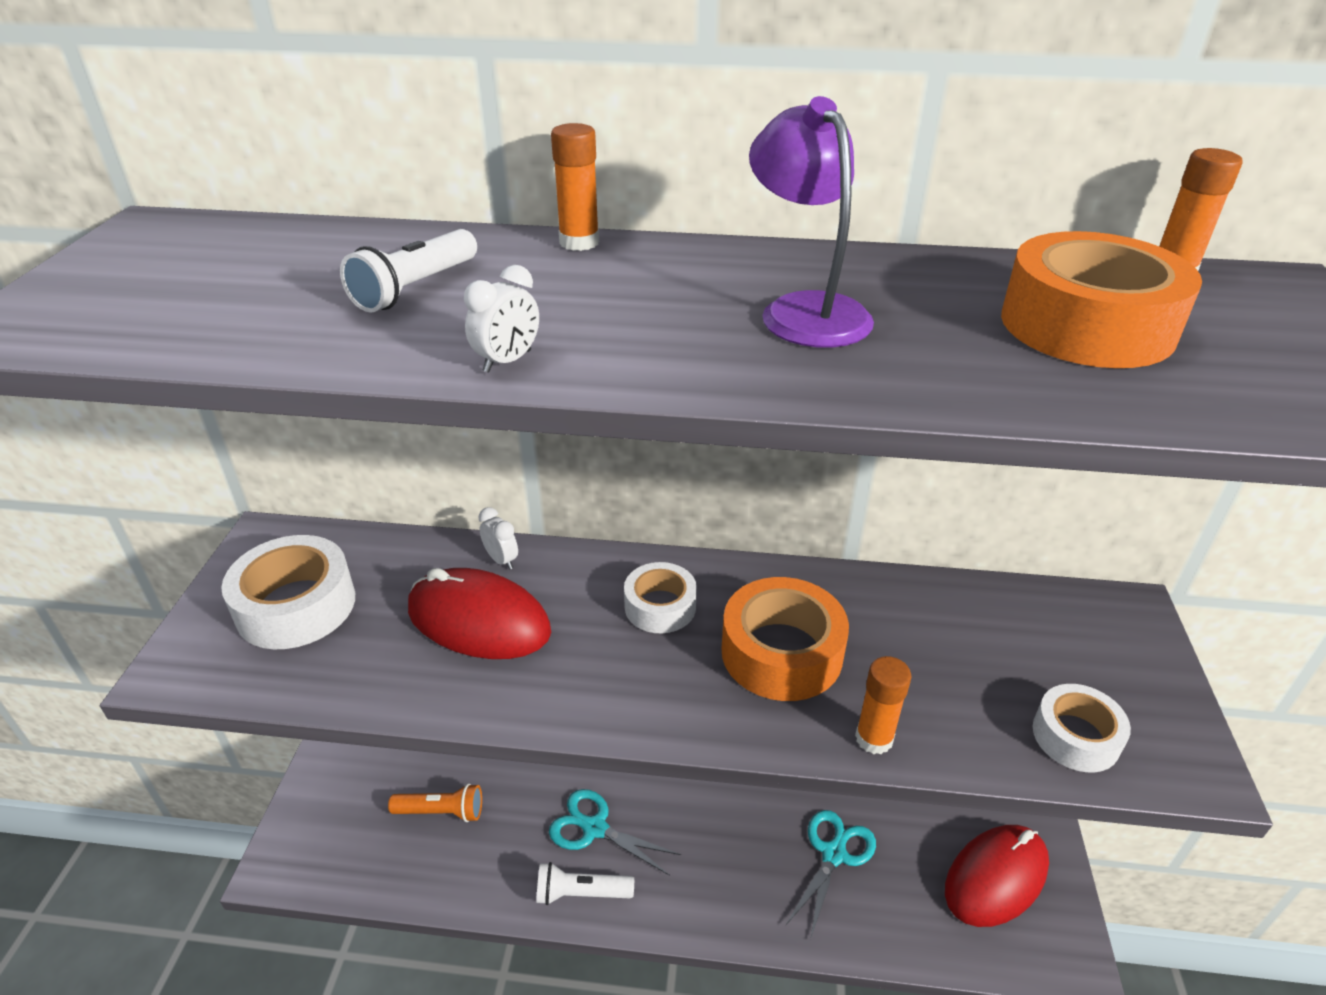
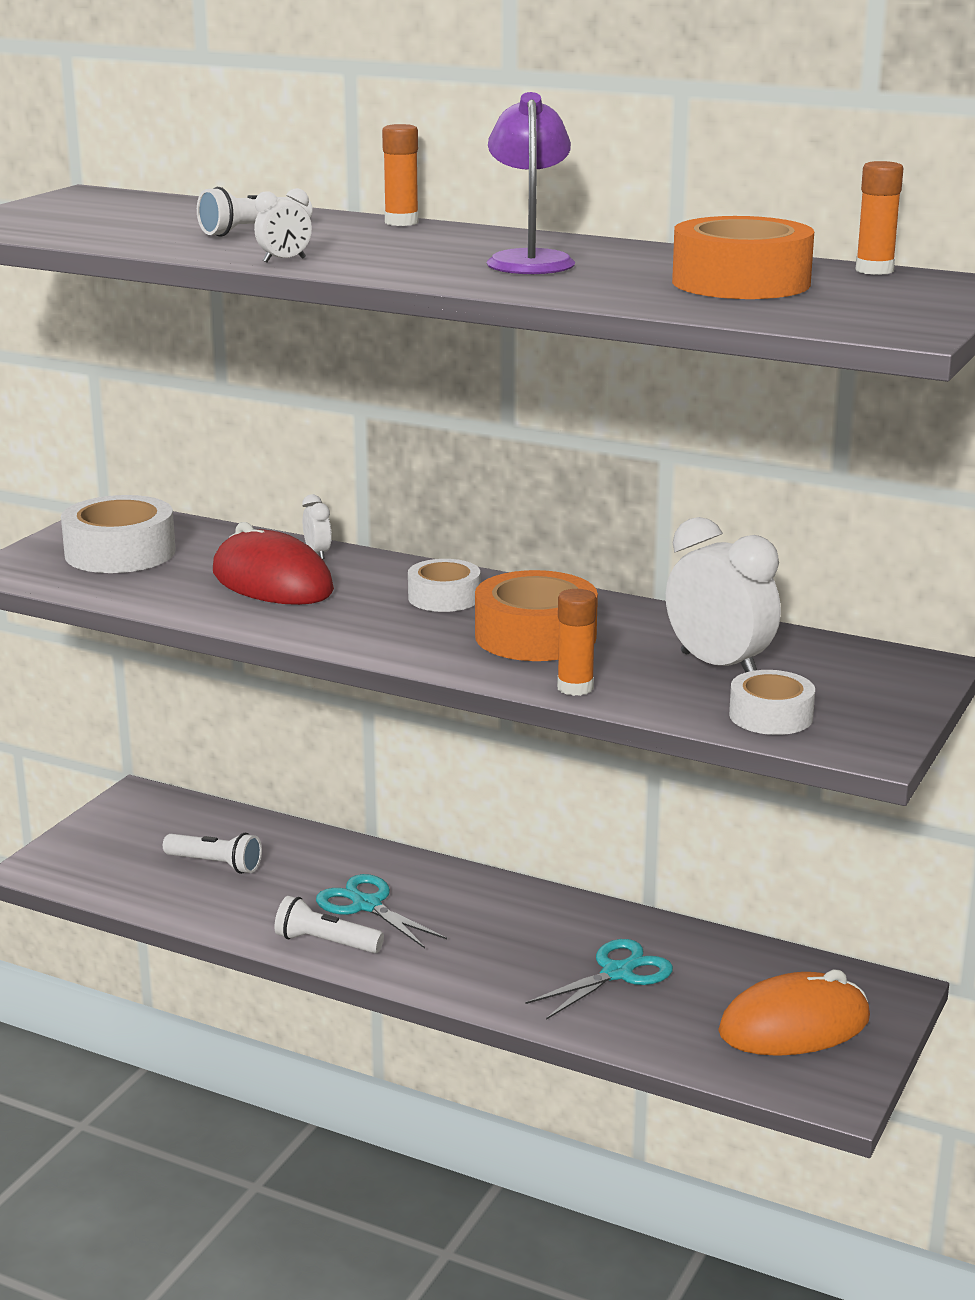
camera: 20 degrees right, 15 degrees down
orange flashlight [388,784,482,822] -> white flashlight [163,833,262,874]
red mouse [945,825,1049,927] -> orange mouse [718,970,870,1056]
none -> white clock [666,517,781,672]

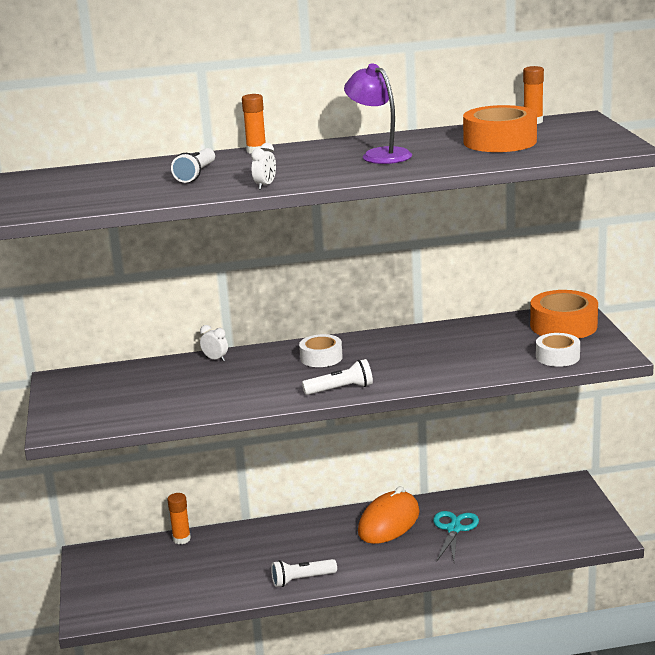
camera: 35 degrees left, 0 degrees up
white tape [61,495,176,573] -> none
white flashlight [163,833,262,874] -> white flashlight moved to [302,359,373,395]
red mouse [213,522,334,605] -> none
turquoise scissors [316,874,447,948] -> none
orange tape [475,570,598,661] -> orange tape moved to [530,290,598,339]
orange glue stick [557,589,597,696] -> orange glue stick moved to [167,493,191,544]
white clock [666,517,781,672] -> none
orange mouse [718,970,870,1056] -> orange mouse moved to [358,486,420,544]

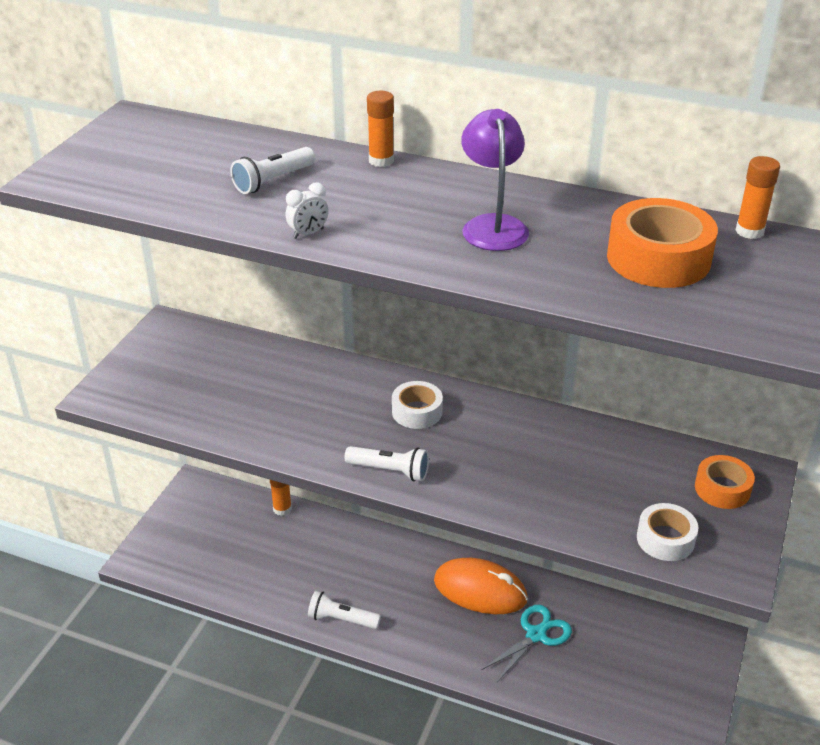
camera: 30 degrees right, 15 degrees up
white clock [200,325,228,361] -> none
orange mouse [358,486,420,544] -> orange mouse turned 45 degrees clockwise [434,558,528,614]
orange tape [530,290,598,339] -> orange tape [695,455,755,509], size x0.62

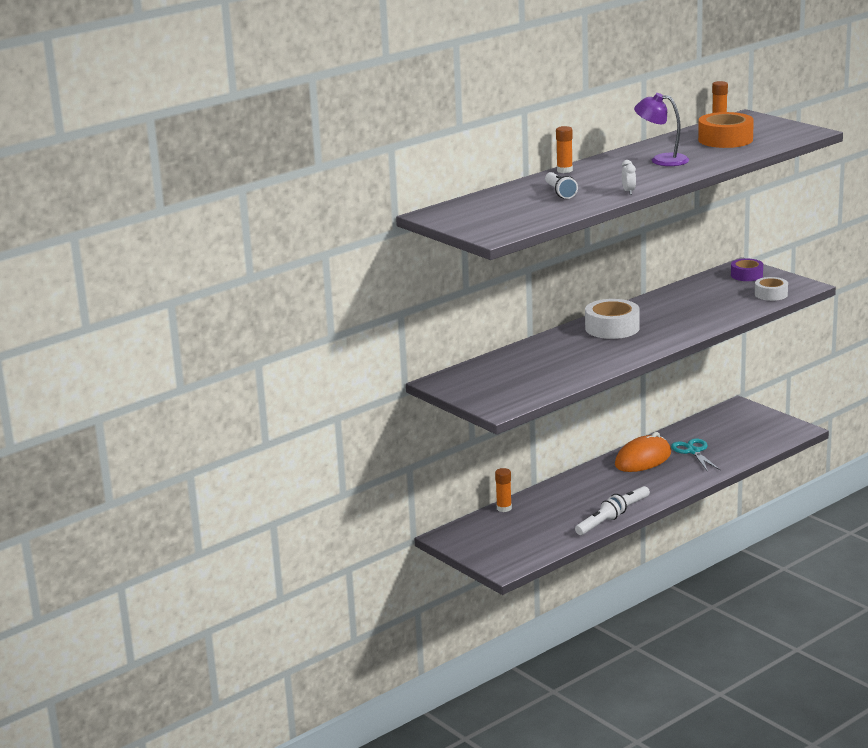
camera: 60 degrees left, 15 degrees down
white flashlight [344,446,429,481] -> white flashlight moved to [575,499,621,535]
white tape [392,381,443,429] -> white tape [585,299,640,339], size x1.60
orange tape [695,455,755,509] -> purple tape [731,259,763,281]

